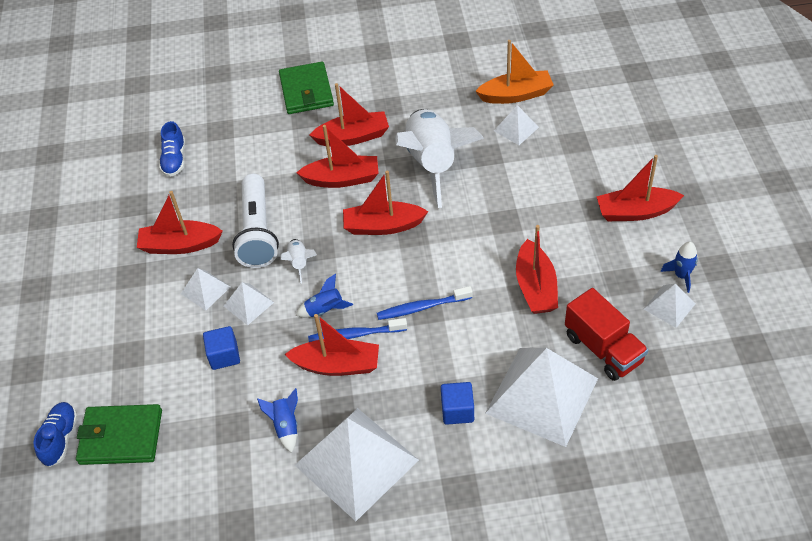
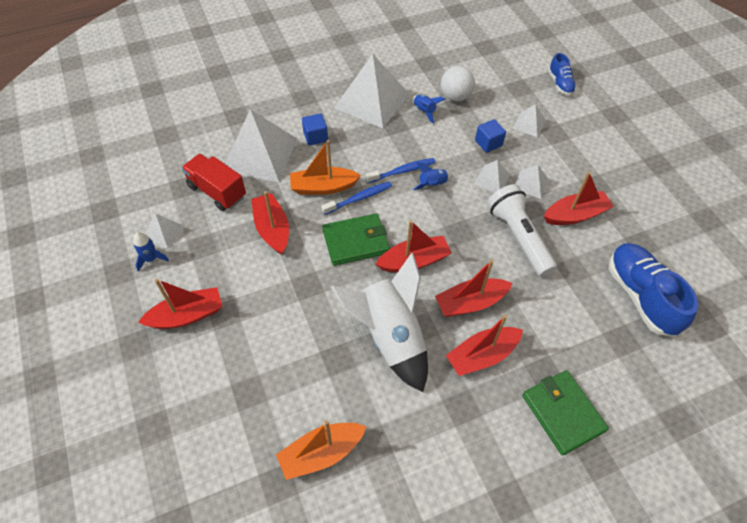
camera: 160 degrees right, 5 degrees up
green wallet [76,404,162,465] -> green wallet moved to [322,213,390,266]
blue shoe [159,121,185,177] -> blue shoe [608,243,698,336], size x1.85
white rocket [280,239,317,284] -> none
red boat [284,314,379,376] -> none
white pyramid [494,105,539,145] -> white pyramid moved to [512,104,546,138]
none -> orange boat [290,140,361,195]
none -> white ball [441,66,475,101]

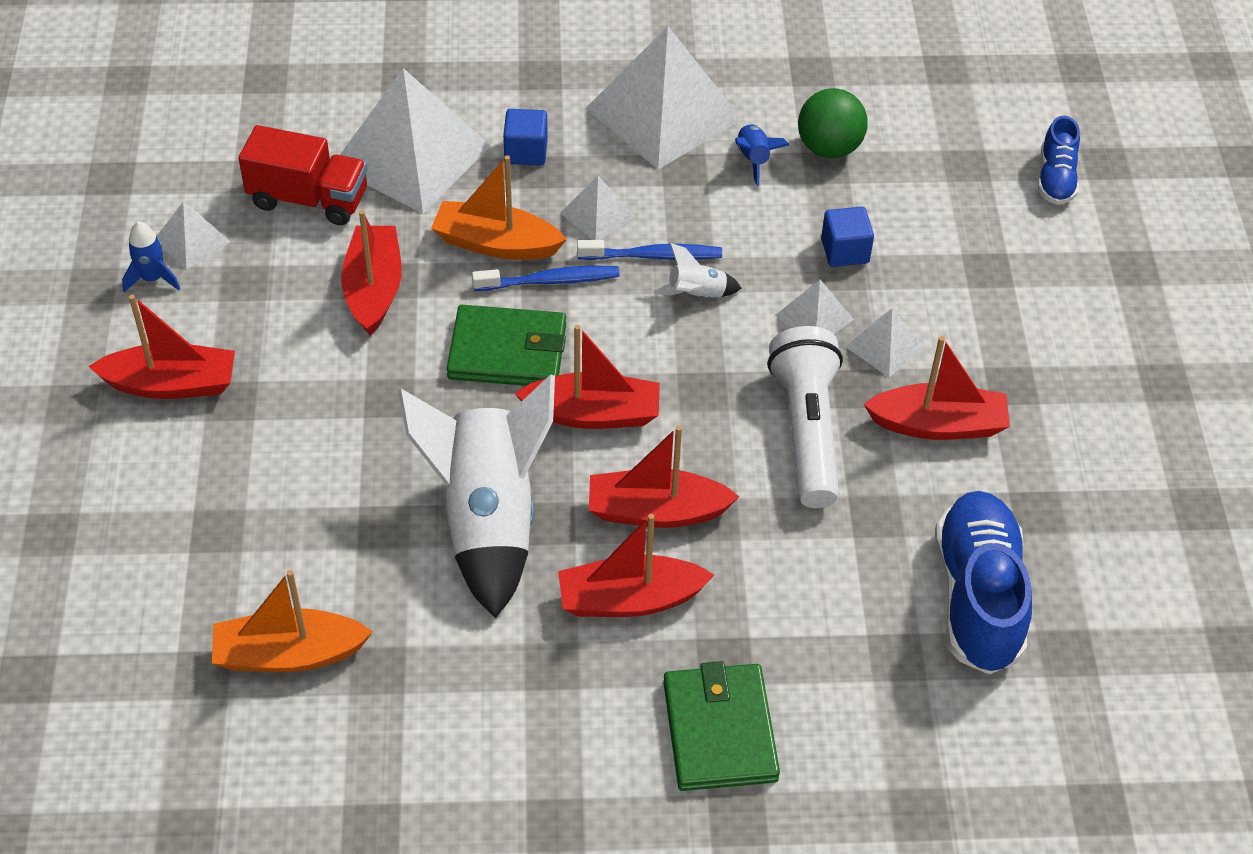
camera: 20 degrees right, 5 degrees down
red truck [181,154,246,211] -> red truck turned 135 degrees clockwise [238,125,368,225]
blue rocket [412,163,452,190] -> white rocket [654,243,741,299]
white ball [441,66,475,101] -> green ball [798,88,868,158]
white pyramid [512,104,546,138] -> white pyramid moved to [560,176,636,240]

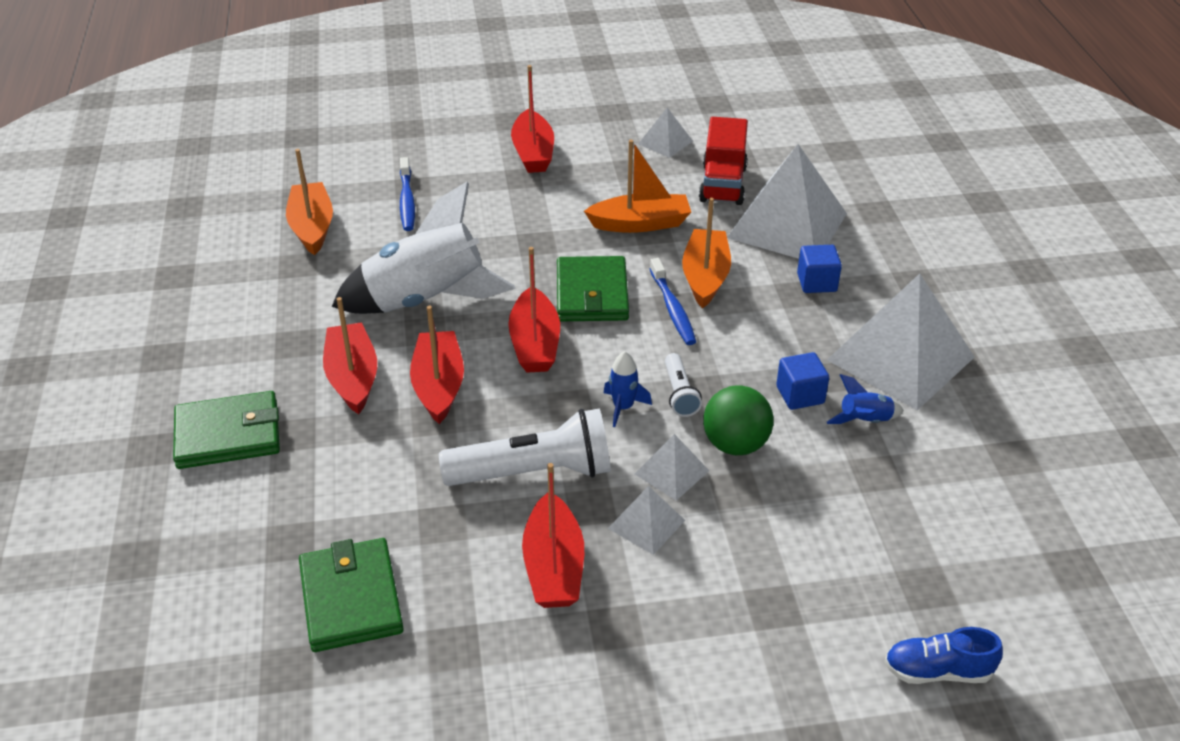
camera: 85 degrees right, 10 degrees down
blue rocket [122,222,180,293] -> blue rocket moved to [604,351,652,427]
red boat [341,210,402,336] -> orange boat [584,140,691,233]
white pyramid [560,176,636,240] -> none
blue toothbrush [577,240,722,260] -> blue toothbrush moved to [400,157,415,231]
white rocket [654,243,741,299] -> white flashlight [665,353,702,417]
green ball [798,88,868,158] -> green ball moved to [703,385,774,455]
blue cube [821,207,874,267] -> blue cube moved to [776,352,829,410]
blue shoe [935,491,1032,674] -> green wallet [299,538,404,652]

